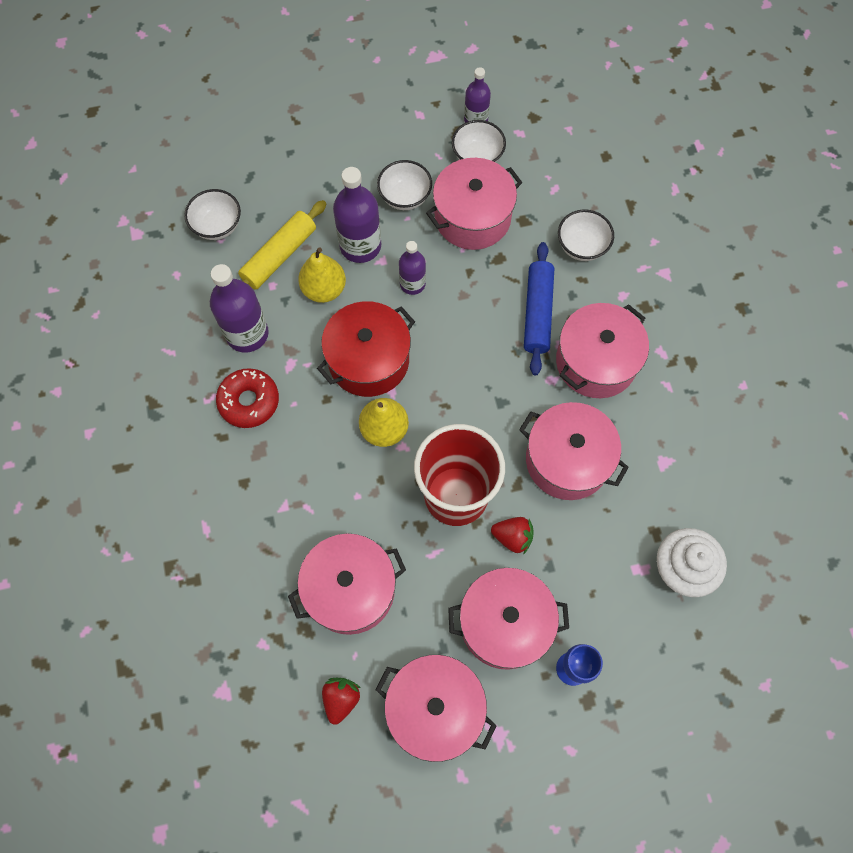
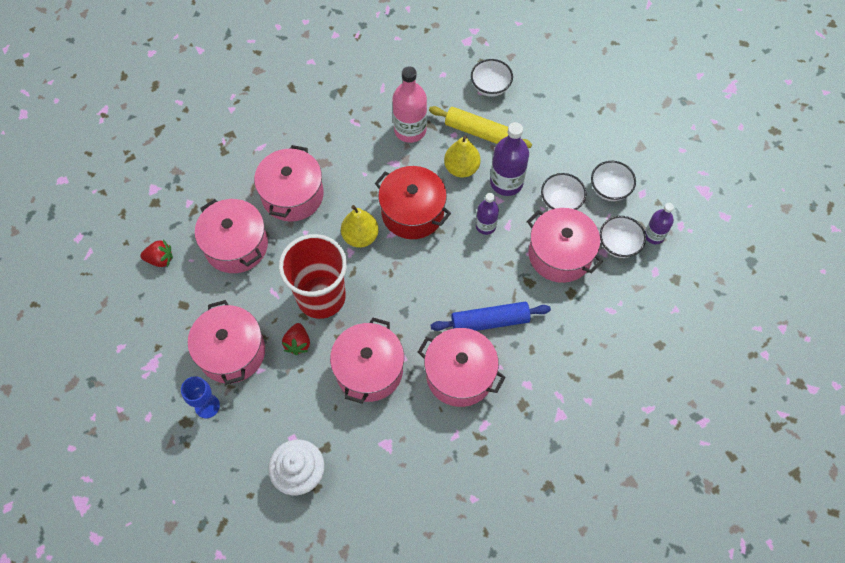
camera: 75 degrees right, 5 degrees down
purple bottle [210,264,269,353] -> pink bottle [392,66,427,143]
red donut [216,368,279,428] -> none
pink pot [375,655,497,762] -> pink pot moved to [254,145,324,222]
white bowl [558,209,614,261] -> white bowl moved to [591,161,636,201]

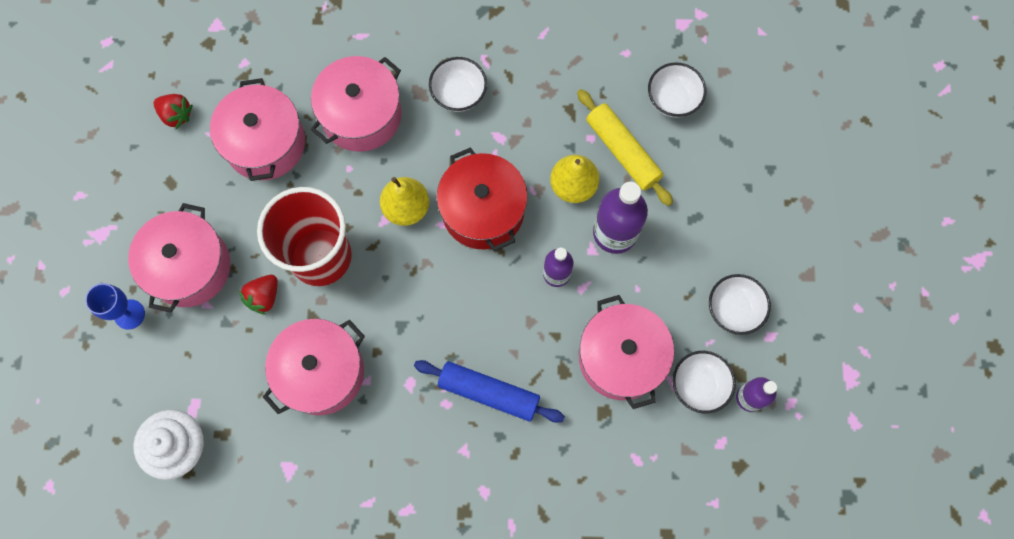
camera: 30 degrees right, 10 degrees up
pink bottle [392,66,427,143] -> none
pink pot [418,328,505,407] -> none
white bowl [541,173,586,210] -> white bowl moved to [429,57,487,112]

